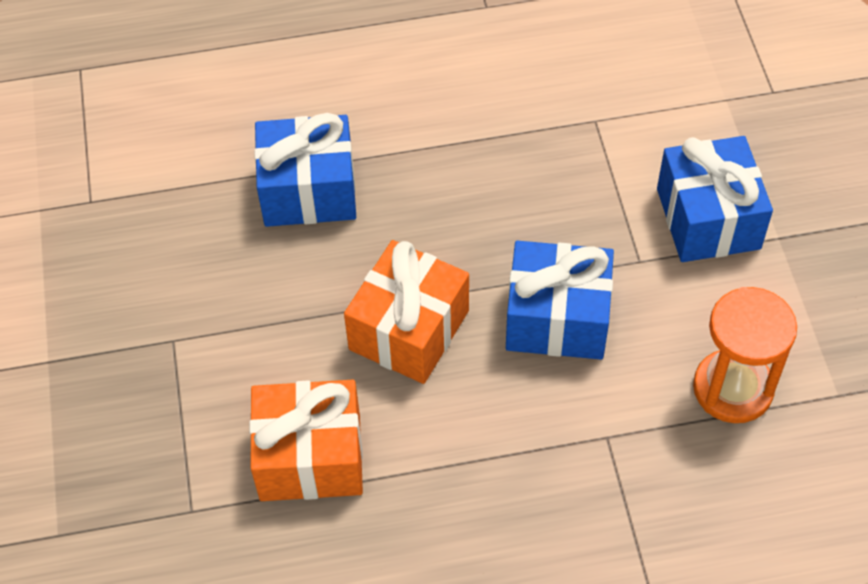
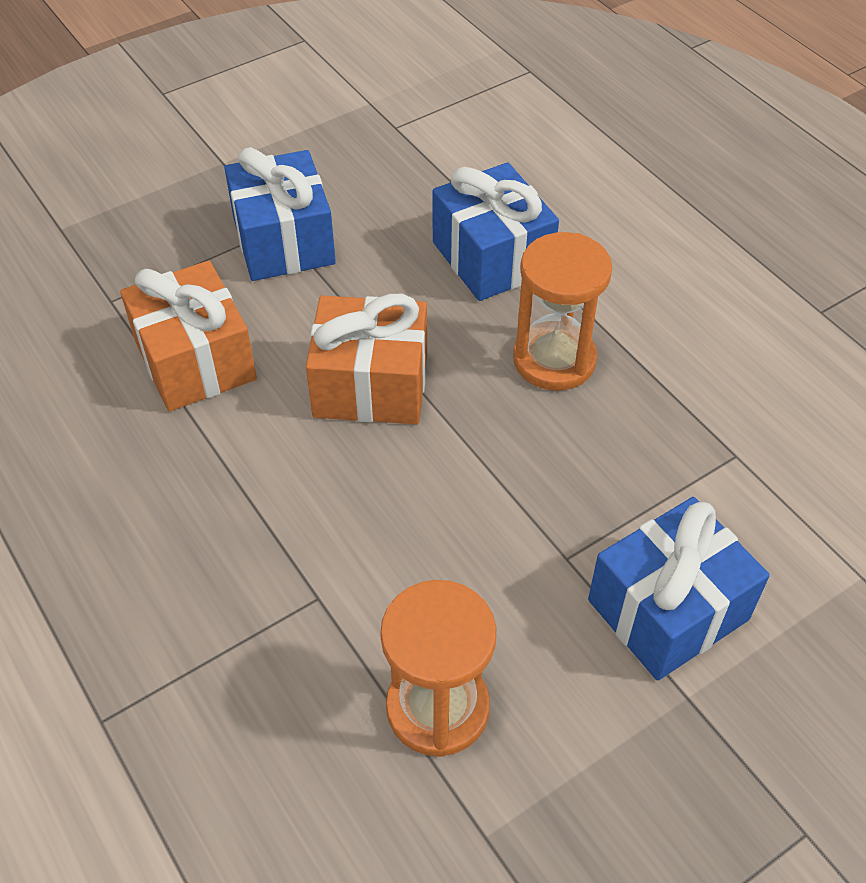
camera: 65 degrees right, 5 degrees down
blue gift [506,241,614,360] -> blue gift moved to [224,147,336,281]
none -> orange hourglass [513,232,612,391]

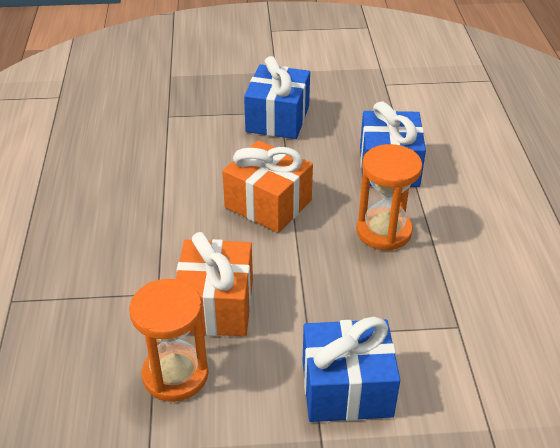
camera: 30 degrees right, 10 degrees down
orange gift [120,260,257,412] -> orange gift moved to [176,232,253,336]

